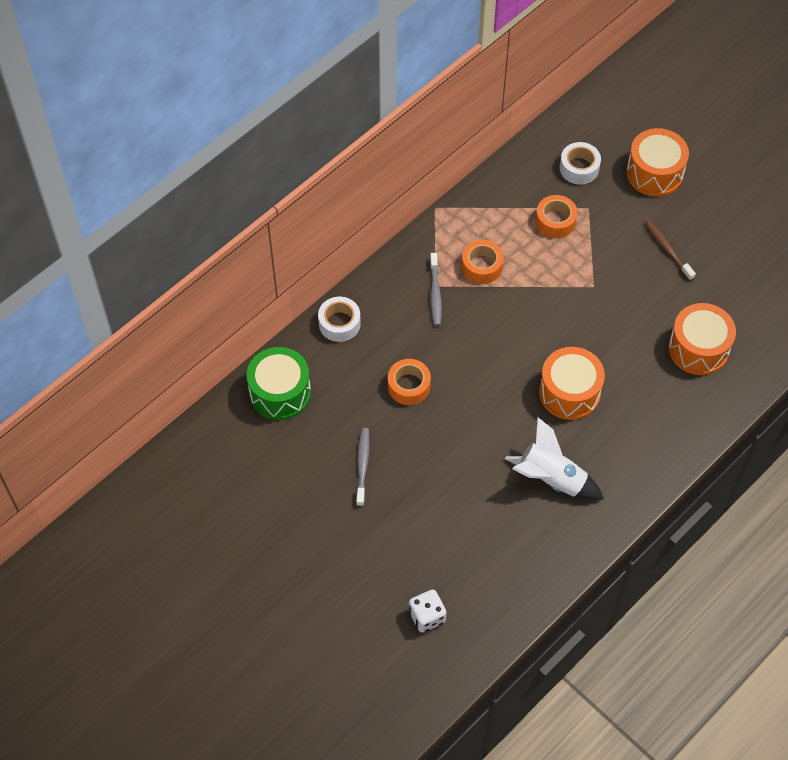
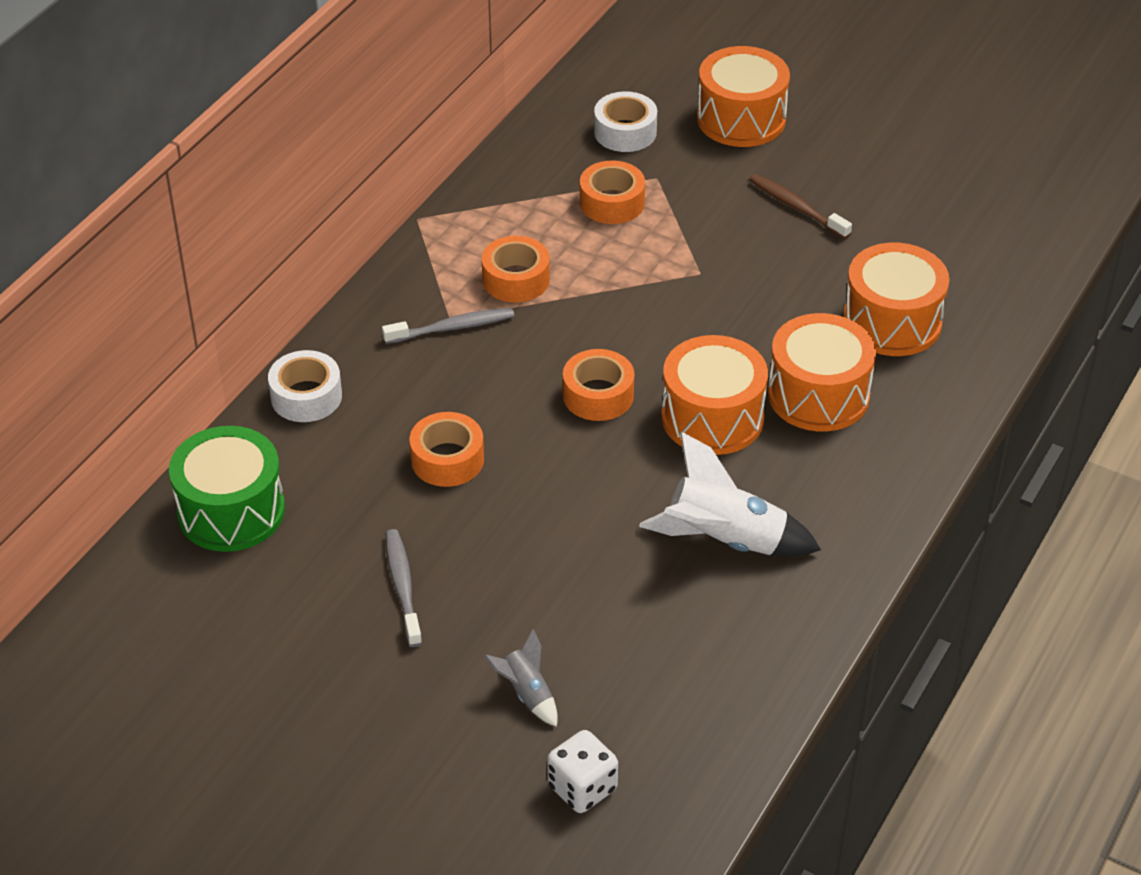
camera: 15 degrees left, 15 degrees down
grey toothbrush [430,253,442,326] -> grey toothbrush turned 90 degrees counterclockwise [382,308,514,344]
none -> grey rocket [484,629,558,727]
none -> orange tape [563,349,634,421]
none -> orange drum [768,313,876,432]

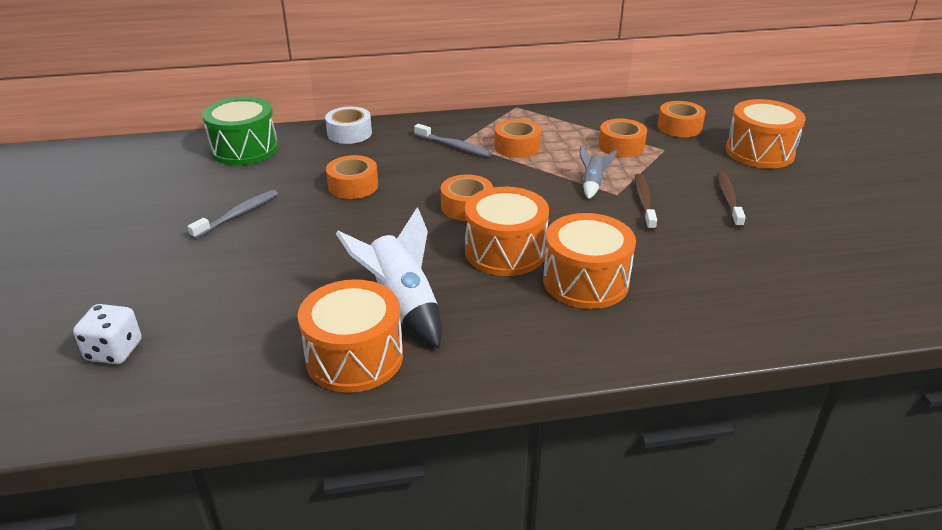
camera: 50 degrees right, 10 degrees down
grey rocket [484,629,558,727] -> grey rocket moved to [580,146,617,199]
white tape [594,91,657,152] -> orange tape [658,101,706,137]
orange drum [843,243,949,356] -> orange drum moved to [298,279,403,393]
none -> brown toothbrush [635,174,657,231]

